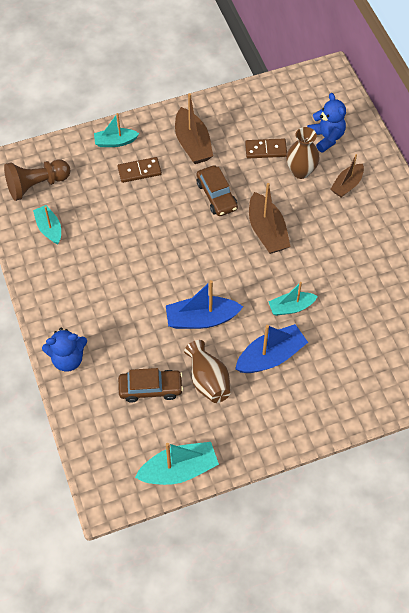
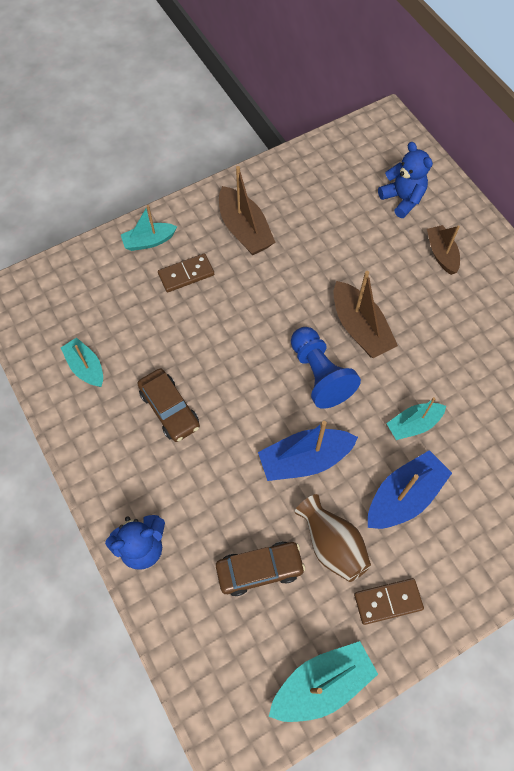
camera: 10 degrees left, 5 degrees up
brown pawn [4,159,70,201] -> none
brown car [196,165,238,216] -> brown car moved to [137,369,200,442]
brown domino [245,139,287,158] -> brown domino moved to [354,578,424,625]
brown vase [286,127,319,179] -> none
brown boat [331,154,364,197] -> brown boat turned 135 degrees clockwise [427,225,460,275]
none -> blue pawn [291,327,361,409]

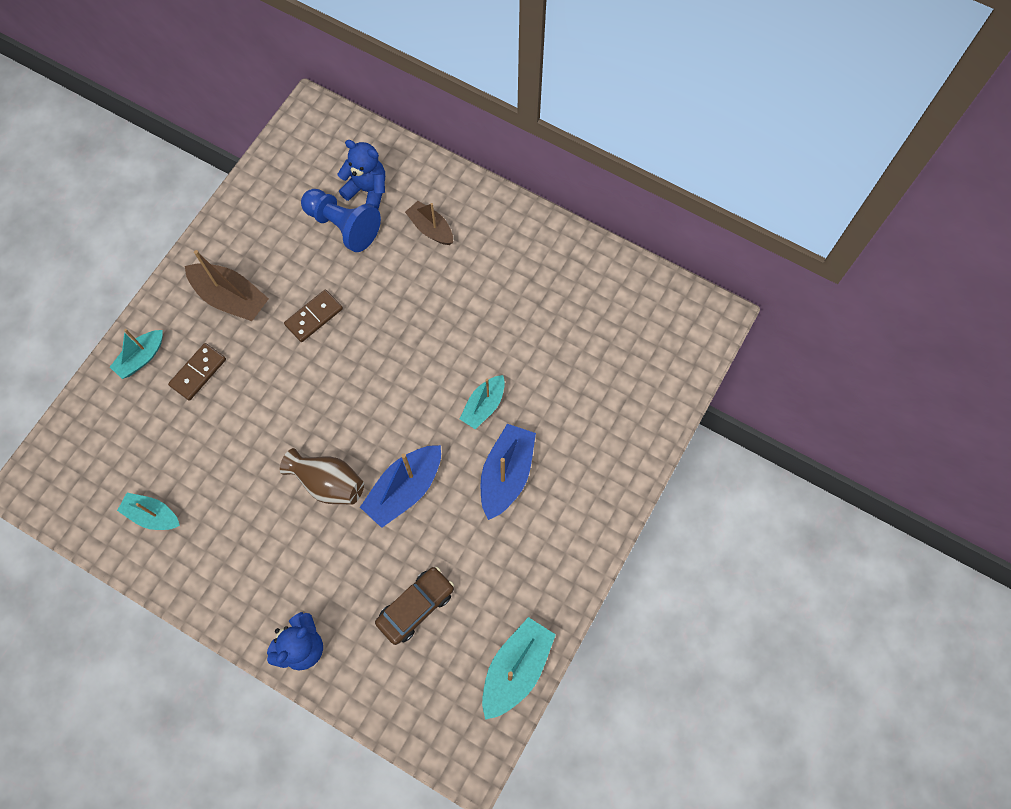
camera: 30 degrees left, 5 degrees up
brown car [137,369,200,442] -> none
blue pawn [291,327,361,409] -> blue pawn moved to [301,189,381,252]
brown vase [295,494,371,582] -> brown vase moved to [280,448,364,505]
brown boat [334,271,398,358] -> none
brown domino [354,578,424,625] -> brown domino moved to [284,289,343,342]

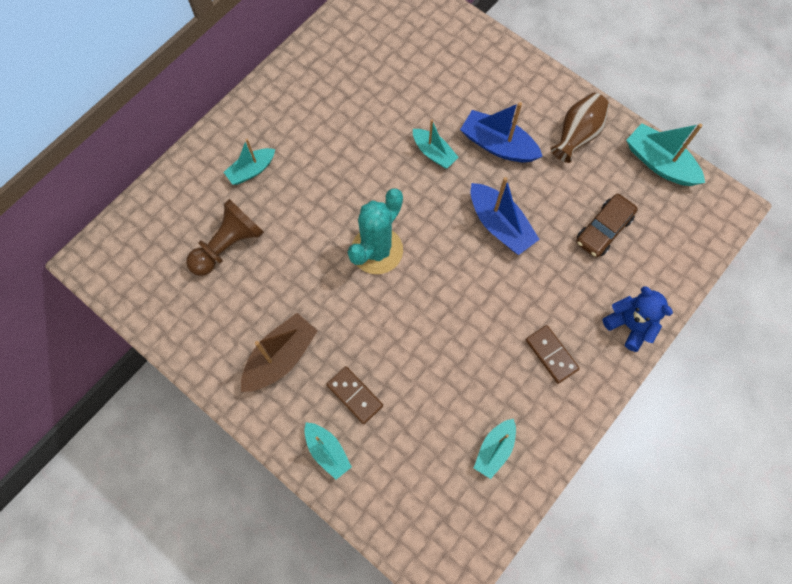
camera: 80 degrees left, 0 degrees up
brown vase [280,448,364,505] -> brown vase moved to [550,93,609,163]
brown domino [284,289,343,342] -> brown domino moved to [526,325,580,384]
blue pawn [301,189,381,252] -> brown pawn [186,199,264,276]
blue teddy bear [337,140,385,209] -> none
brown car [375,567,454,645] -> brown car turned 105 degrees counterclockwise [576,194,638,258]
brown boat [405,201,453,245] -> turquoise boat [224,139,275,185]
none -> turquoise cactus [348,189,403,274]

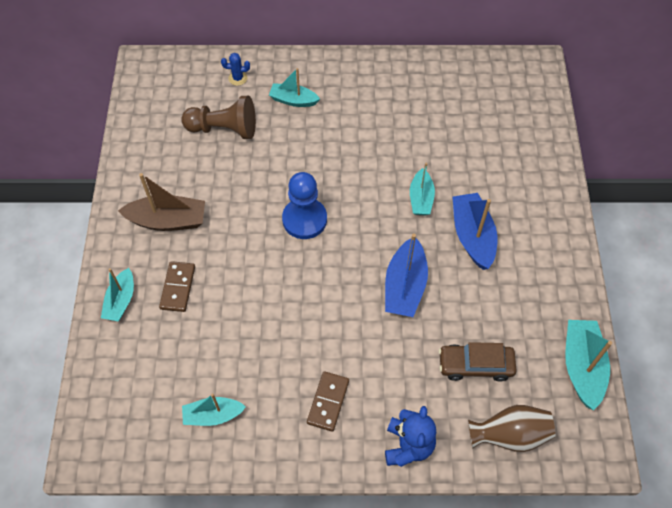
camera: 50 degrees right, 10 degrees down
turquoise cactus [348,189,403,274] -> blue pawn [282,172,327,239]
brown vase [550,93,609,163] -> brown vase moved to [468,405,555,452]
none -> blue cactus [221,53,250,86]

